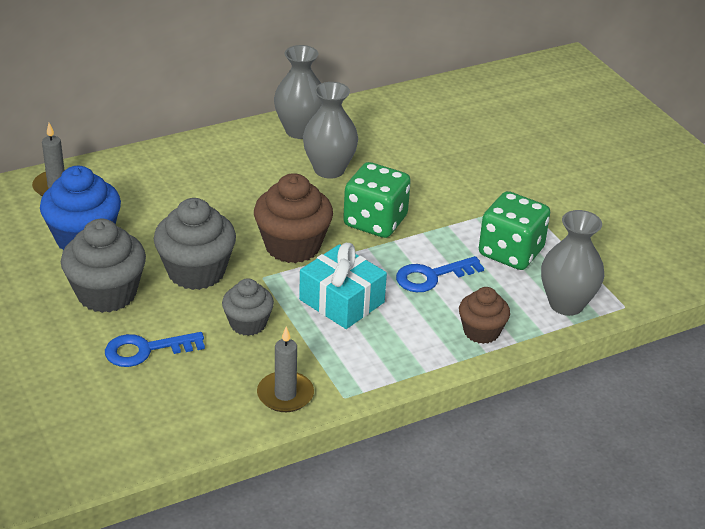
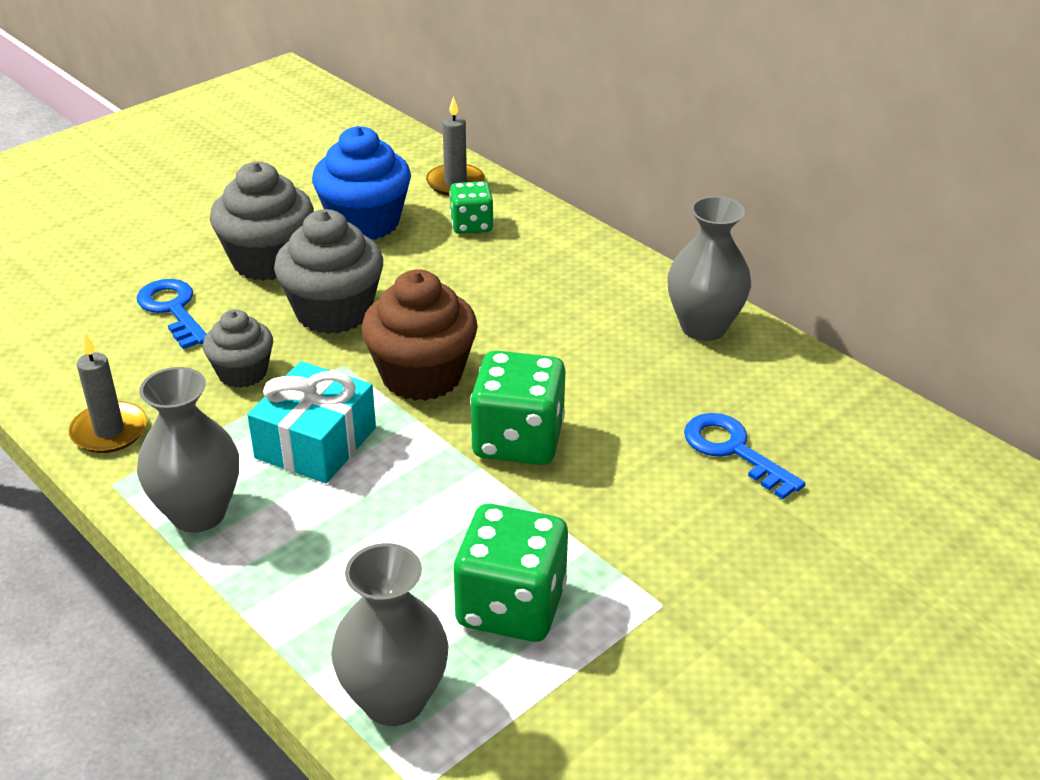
camera: 75 degrees right, 0 degrees up
grey vase [303,82,358,179] -> grey vase moved to [137,367,239,533]
blue key [396,256,484,292] -> blue key moved to [684,413,805,499]
brown cupcake [459,287,510,344] -> none
none -> green dice [449,181,494,234]

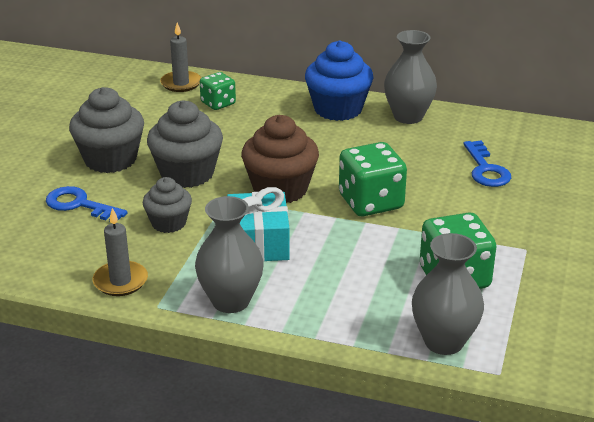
camera: 30 degrees left, 5 degrees down
blue cupcake [312,126,411,240] -> blue cupcake moved to [305,40,373,121]
blue key [684,413,805,499] -> blue key turned 120 degrees counterclockwise [463,141,511,187]

